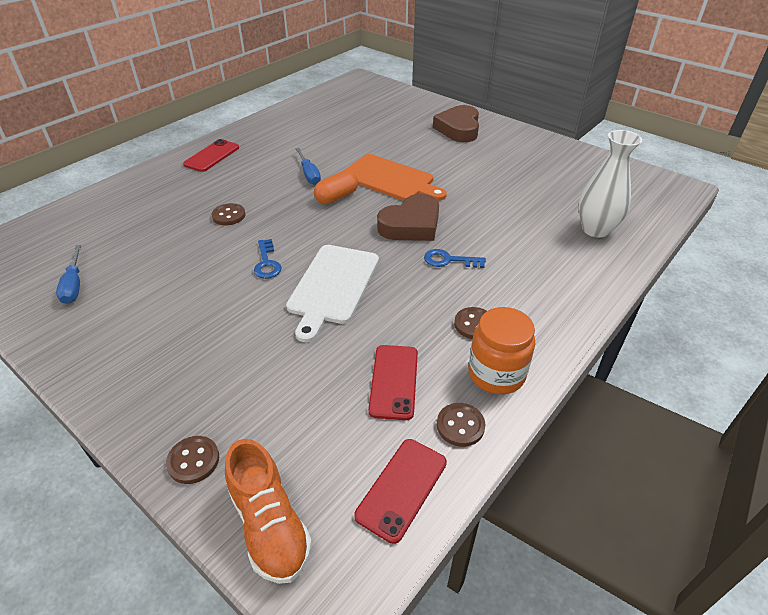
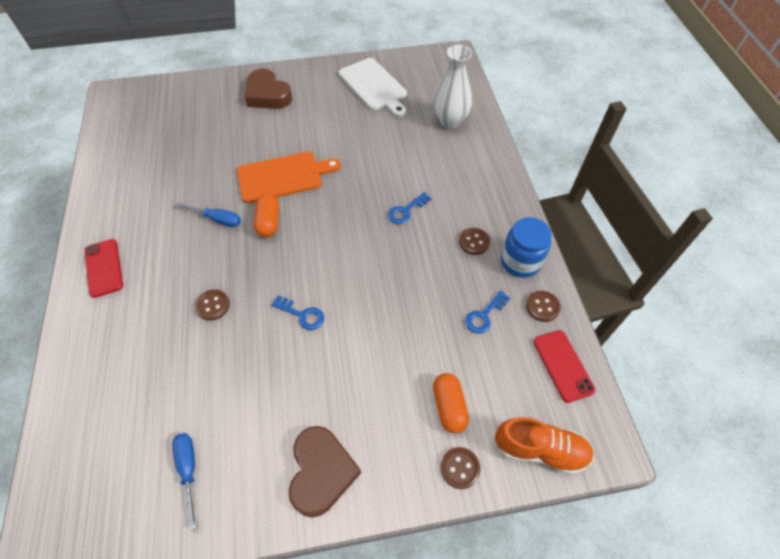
camera: 50 degrees left, 15 degrees up
blue screwdriver [56,245,81,304] -> blue screwdriver turned 135 degrees counterclockwise [172,433,197,531]
white cutting board [286,245,379,342] -> white cutting board moved to [339,58,407,117]
red phone [368,345,418,420] -> blue key [465,290,510,334]
brown heart [377,194,439,241] -> brown heart moved to [289,426,361,517]
orange jar [469,307,535,395] -> blue jar [501,217,552,278]
none -> orange capsule [433,373,469,433]

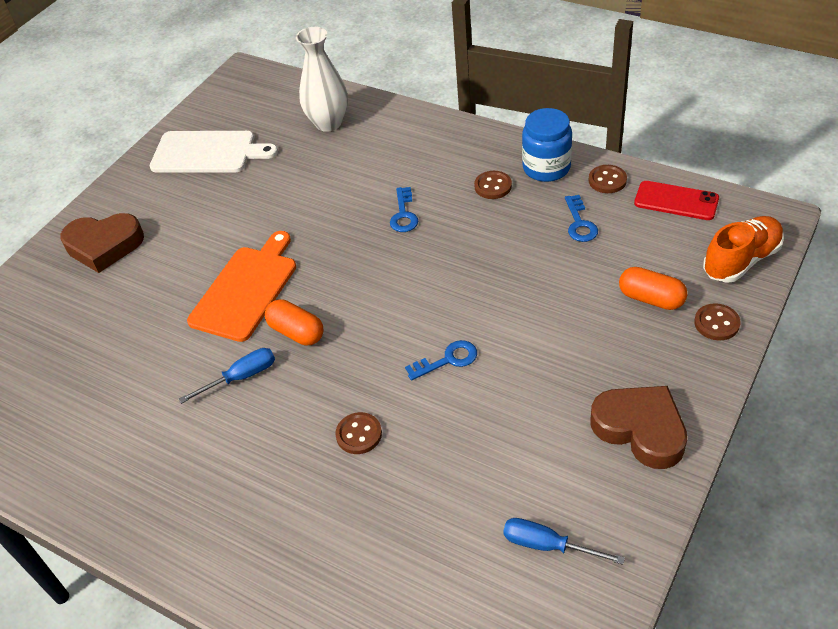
camera: 45 degrees left, 10 degrees down
red phone [85,239,123,298] -> none

